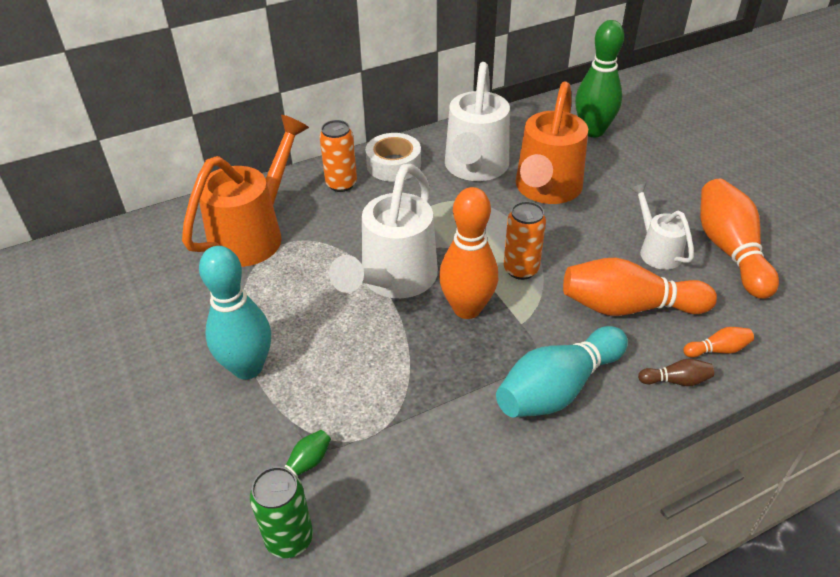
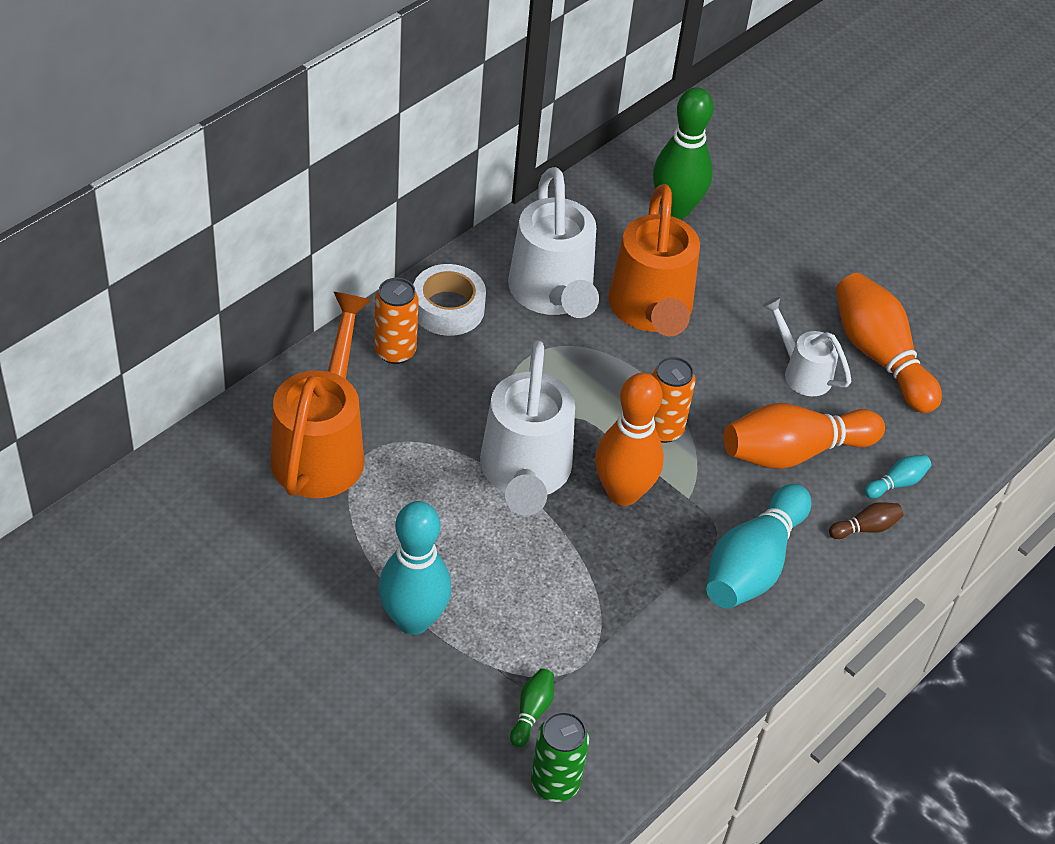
camera: 25 degrees left, 5 degrees up
orange bowling pin [683,327,754,358] -> turquoise bowling pin [864,455,931,499]

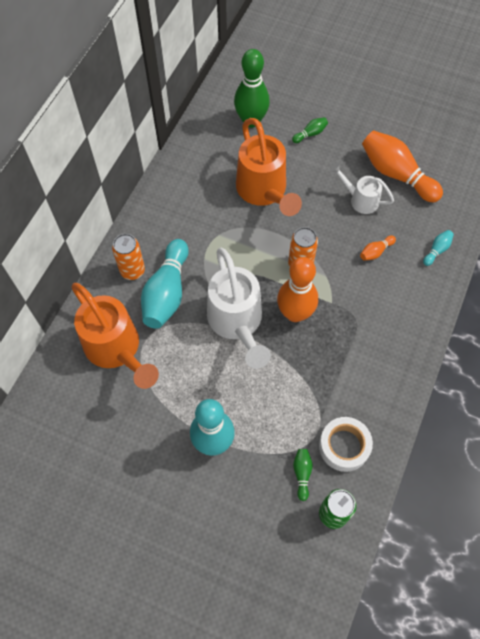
camera: 15 degrees left, 15 degrees up
orange watering can [270,292,371,498] -> orange watering can turned 150 degrees clockwise [72,283,159,389]
white tape [413,264,486,336] -> white tape moved to [319,417,373,472]
white watering can [508,167,599,318] -> none
turquoise bowling pin [706,484,811,608] -> turquoise bowling pin moved to [141,239,189,329]
orange bowling pin [724,403,885,469] -> orange bowling pin [360,235,396,261], size x0.44
brown bowling pin [829,502,903,539] -> none
none -> green bowling pin [292,117,328,143]

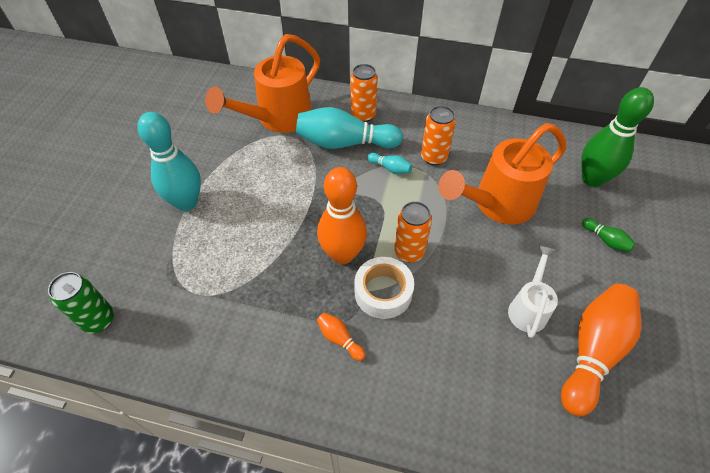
camera: 80 degrees right, 10 degrees down
white watering can [207,248,271,369] -> none
green bowling pin [293,449,313,501] -> none
white tape [319,417,373,472] -> white tape moved to [355,257,414,319]
orange bowling pin [360,235,396,261] -> orange bowling pin moved to [317,313,366,361]
turquoise bowling pin [423,230,454,266] -> turquoise bowling pin moved to [367,153,412,174]
none -> orange can [421,106,456,166]

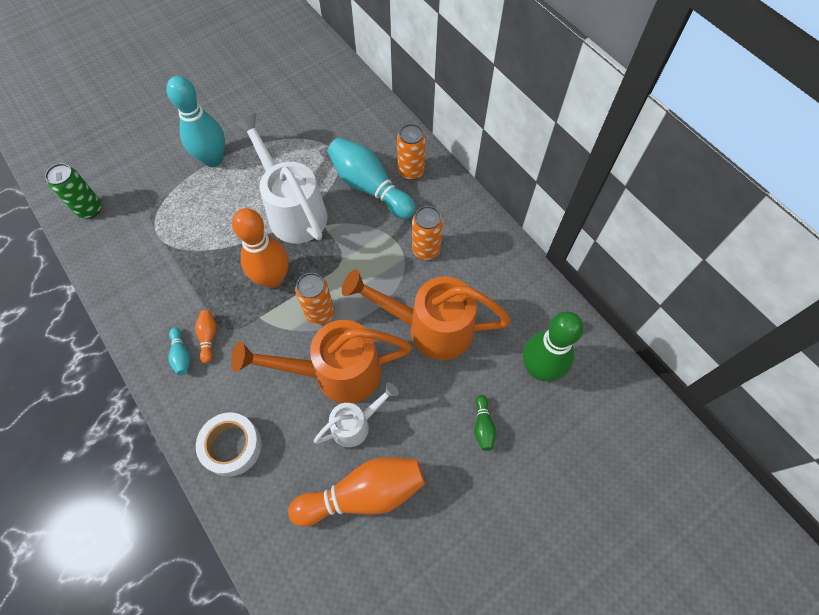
camera: 40 degrees right, 10 degrees up
orange watering can [205,34,320,133] -> orange watering can moved to [231,320,412,403]
white tape [355,257,414,319] -> white tape moved to [196,412,262,477]
turquoise bowling pin [367,153,412,174] -> turquoise bowling pin moved to [168,327,191,375]
none -> white watering can [234,113,328,243]

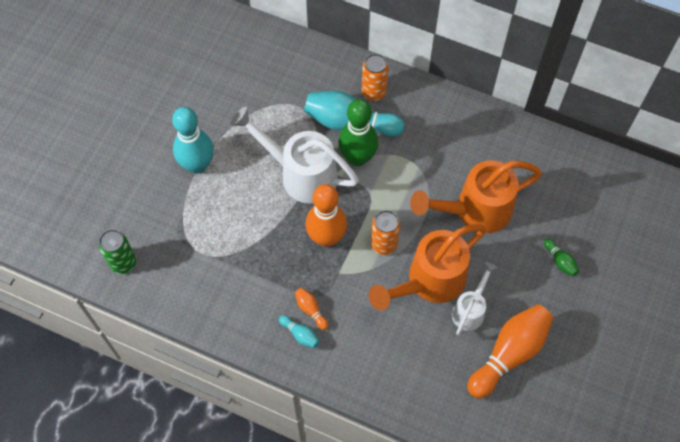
camera: 30 degrees left, 0 degrees up
white tape [196,412,262,477] -> none
orange can [412,206,443,260] -> none
green bowling pin [523,311,583,382] -> green bowling pin moved to [338,99,378,166]

